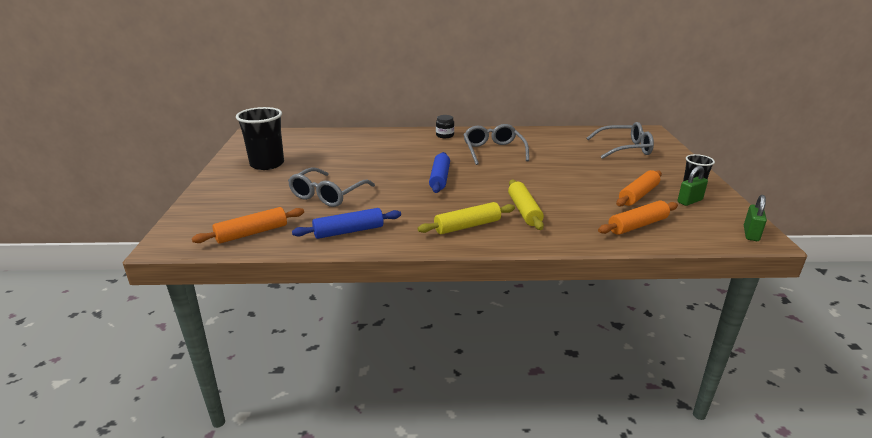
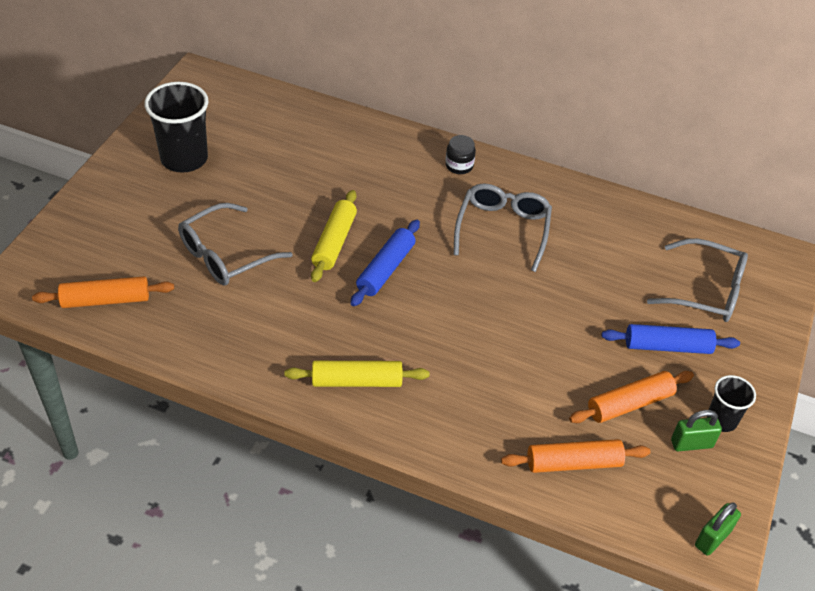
camera: 20 degrees right, 20 degrees up
blue rolling pin [292,208,401,239] -> blue rolling pin moved to [602,324,740,354]
yellow rolling pin [508,179,544,230] -> yellow rolling pin moved to [311,190,357,282]

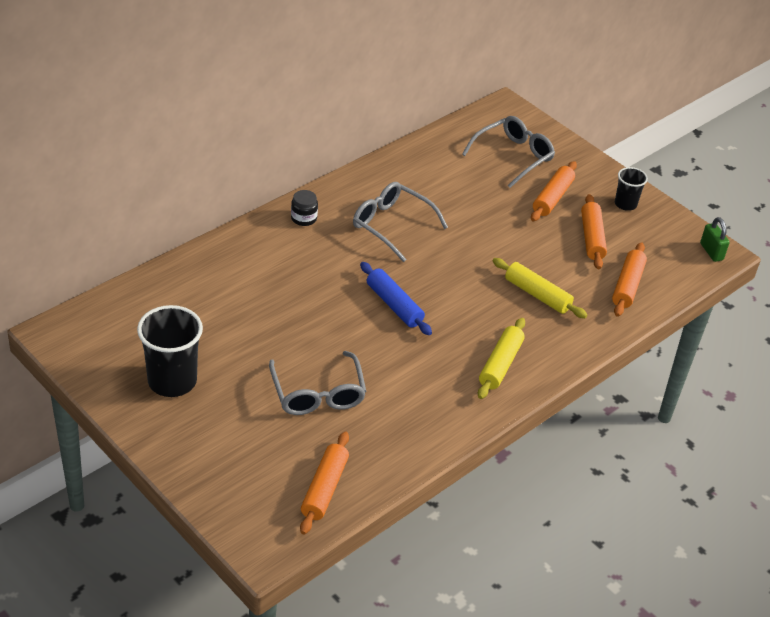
camera: 65 degrees left, 5 degrees down
yellow rolling pin [311,190,357,282] -> yellow rolling pin moved to [493,258,587,318]
blue rolling pin [602,324,740,354] -> orange rolling pin [531,161,577,221]
green padlock [671,410,722,451] -> none

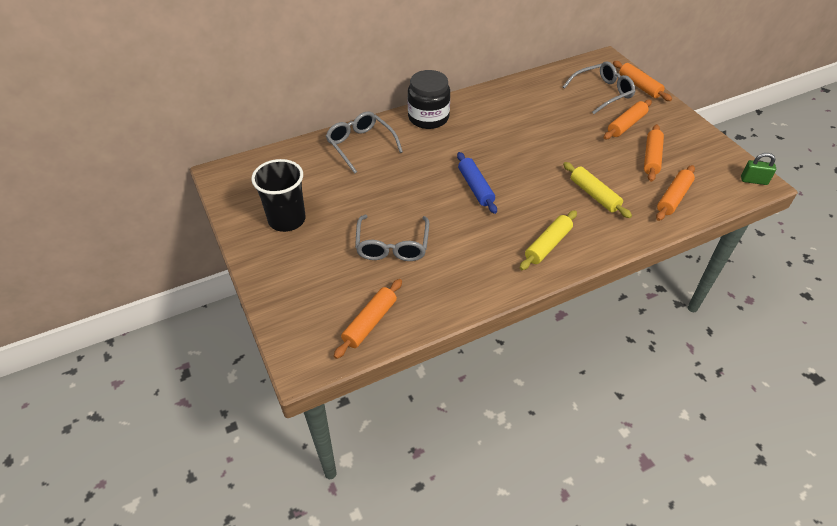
camera: 20 degrees right, 5 degrees up
black jar [291,190,318,226] -> black jar [408,70,450,129], size x2.09
grey glasses [353,182,448,262] -> grey glasses moved to [326,112,403,174]
black cup [615,167,648,211] -> none
green padlock [700,217,730,262] -> green padlock turned 75 degrees counterclockwise [741,153,776,185]
none -> orange rolling pin [613,61,672,101]

